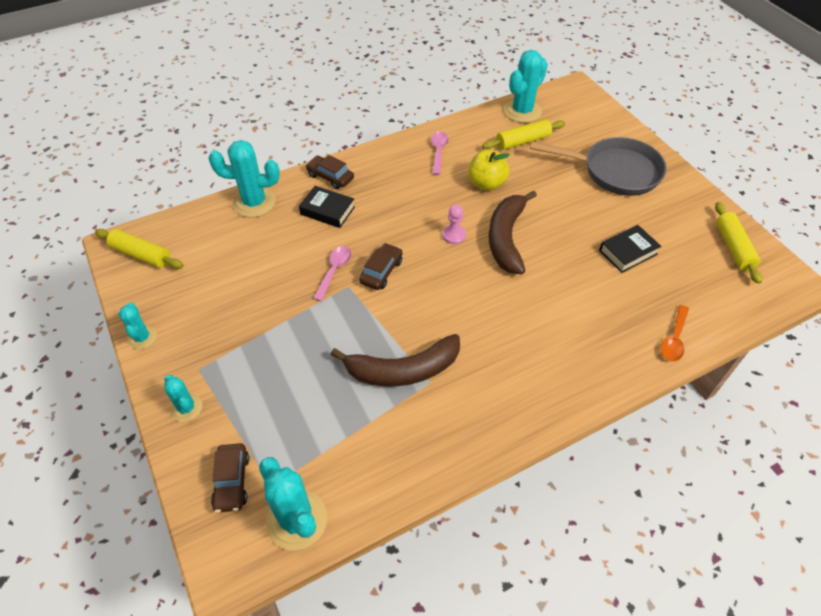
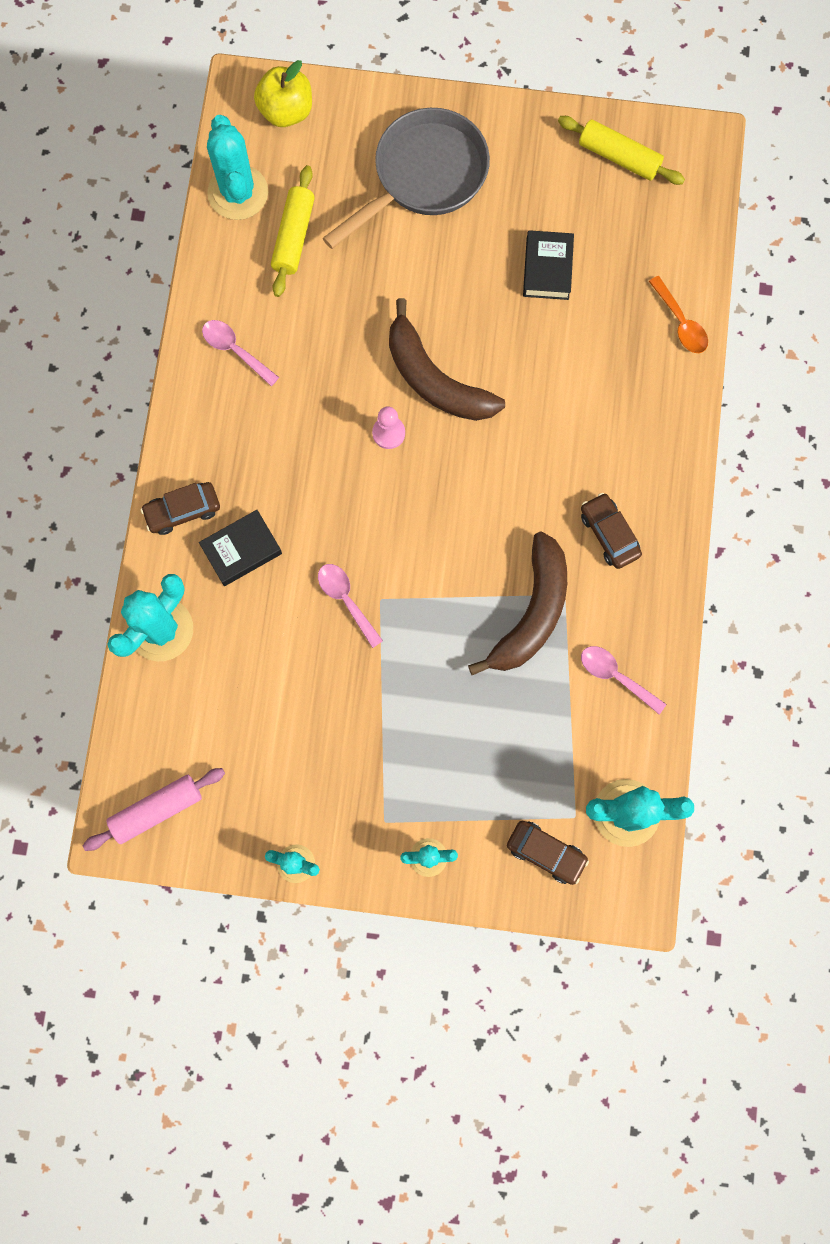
camera: 55 degrees left, 25 degrees up
yellow rolling pin [95,229,183,269] -> pink rolling pin [83,768,225,851]
brown car [359,243,403,290] -> brown car moved to [581,493,642,569]
yellow apple [468,150,510,191] -> yellow apple moved to [254,60,312,127]
none -> pink spoon [581,646,666,714]

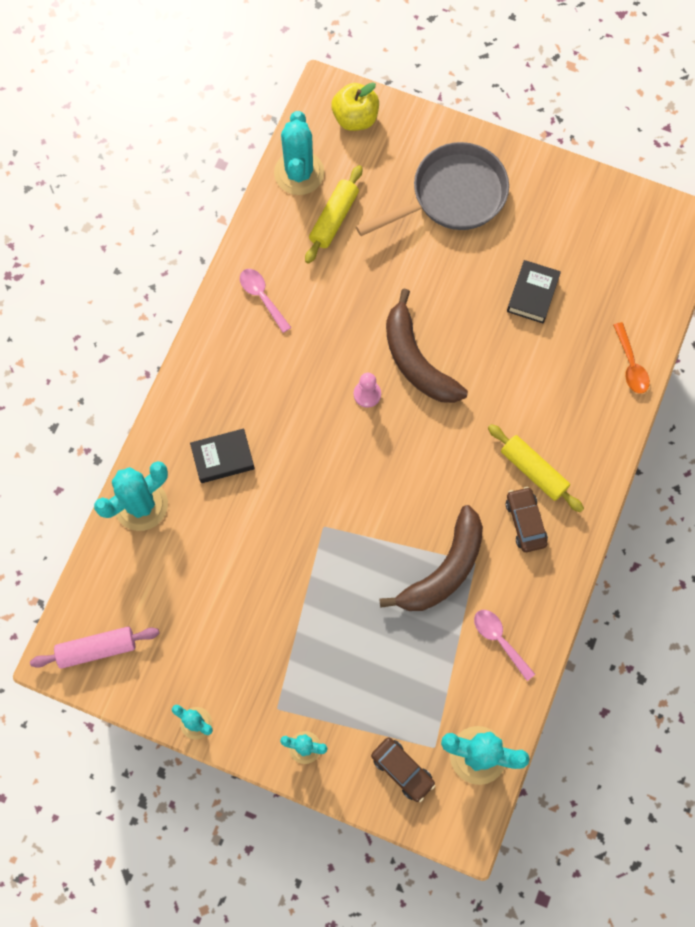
camera: 15 degrees right, 5 degrees down
brown car [141,482,220,535] -> none
pink spoon [318,564,383,648] -> none
yellow rolling pin [558,116,685,185] -> yellow rolling pin moved to [488,424,584,512]

